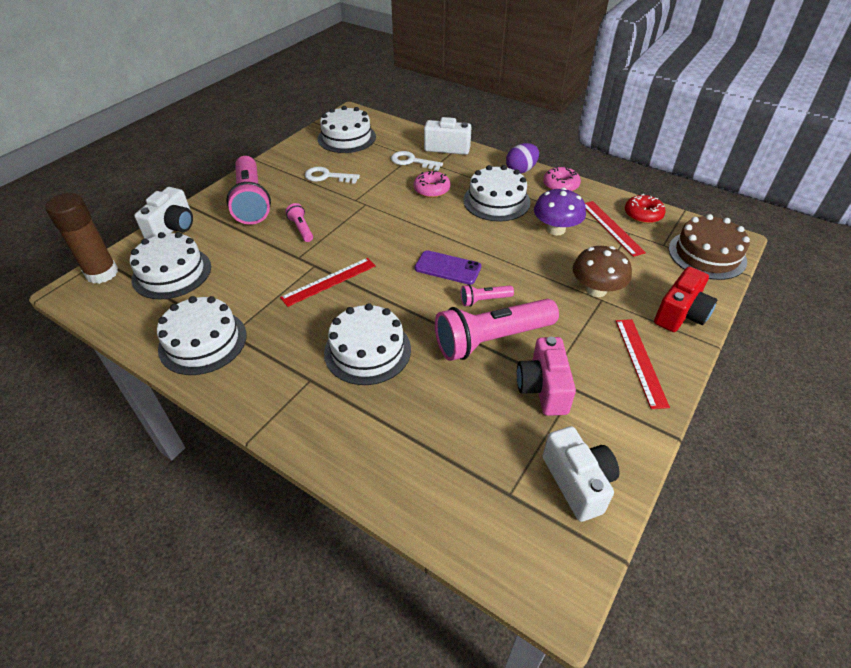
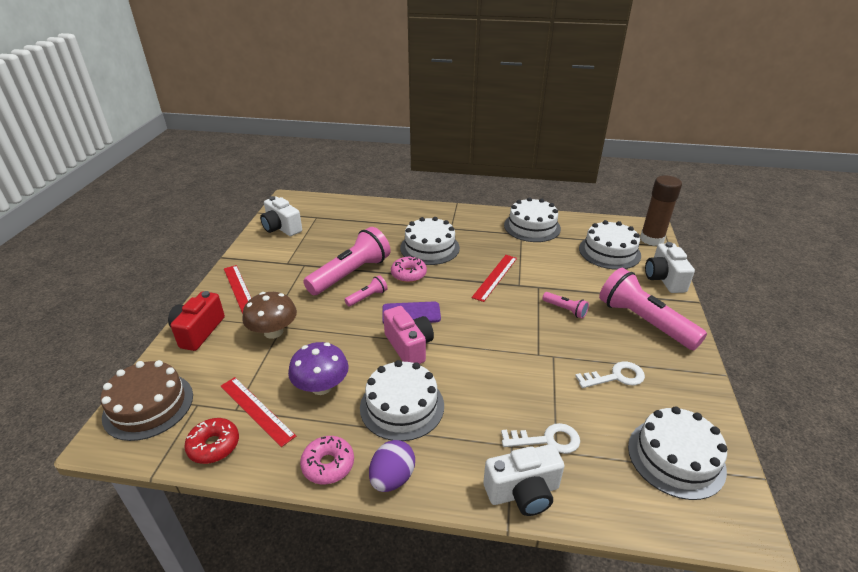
camera: 155 degrees right, 10 degrees down
pink donut [414,171,451,198] -> pink donut moved to [391,256,427,283]
pink camera [517,337,576,416] -> pink camera moved to [383,306,434,364]

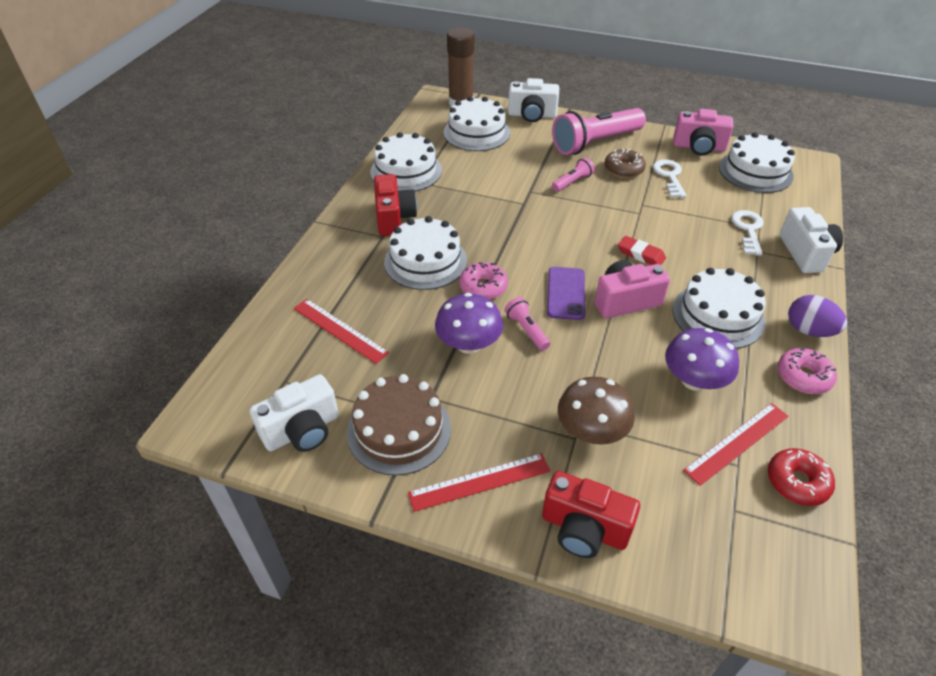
camera: 80 degrees left, 10 degrees up
brown cake [101,360,193,441] -> brown cake moved to [347,374,451,476]
pink flashlight [303,227,391,295] -> purple mushroom [435,293,503,354]
red ruler [472,255,517,302] -> red ruler moved to [293,299,389,364]
none -> red camera [374,174,417,236]
none -> brown donut [604,149,646,178]
none -> red eraser [618,236,666,265]
none -> pink camera [673,109,733,155]

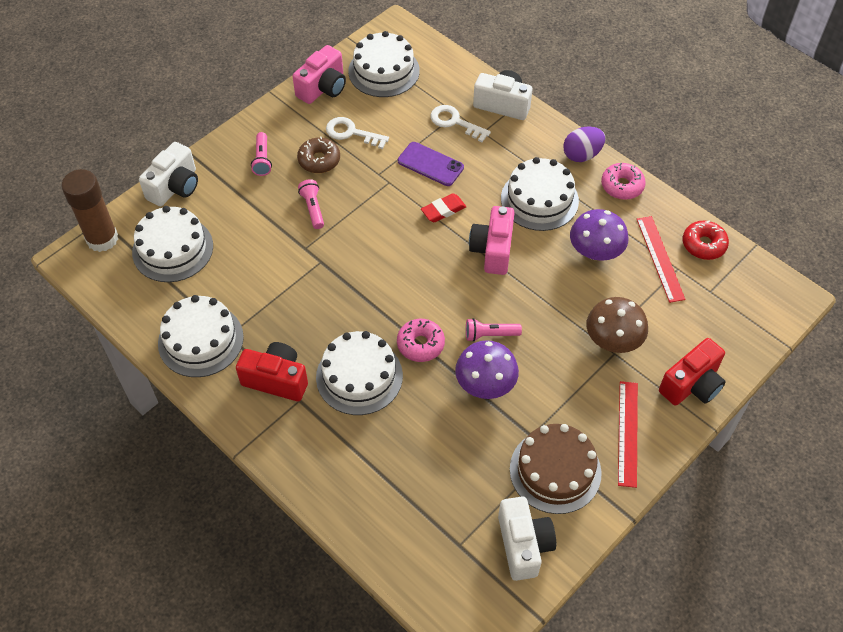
camera: 65 degrees left, 10 degrees up
red ruler [293,299,389,364] -> none
purple phone [547,267,585,320] -> purple phone moved to [398,142,464,186]
pink flashlight [552,108,646,155] -> pink flashlight [251,132,272,176], size x0.45

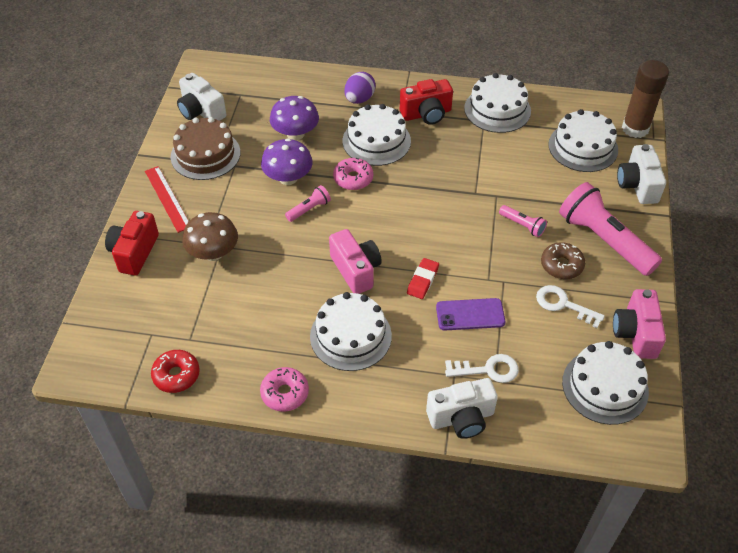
camera: 145 degrees right, 5 degrees down
pink flashlight [251,132,272,176] -> pink flashlight [559,182,662,276], size x2.20
white key [326,117,389,149] -> white key turned 135 degrees counterclockwise [536,285,605,328]
purple egg [563,126,605,162] -> purple egg moved to [344,72,375,104]
purple mushroom [570,209,628,261] -> purple mushroom moved to [270,96,319,140]
red ruler [637,216,686,303] -> none

